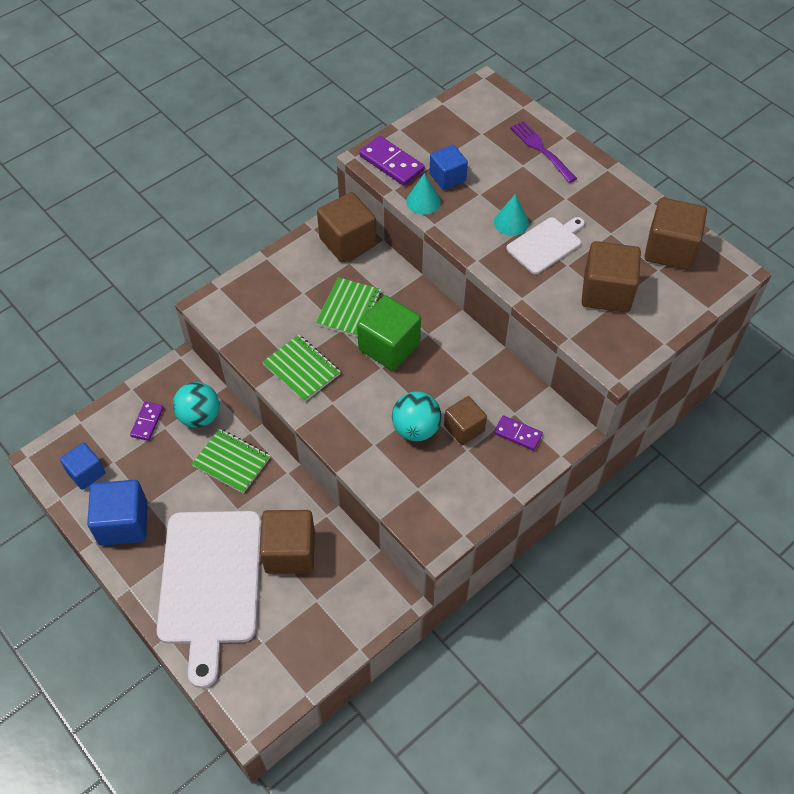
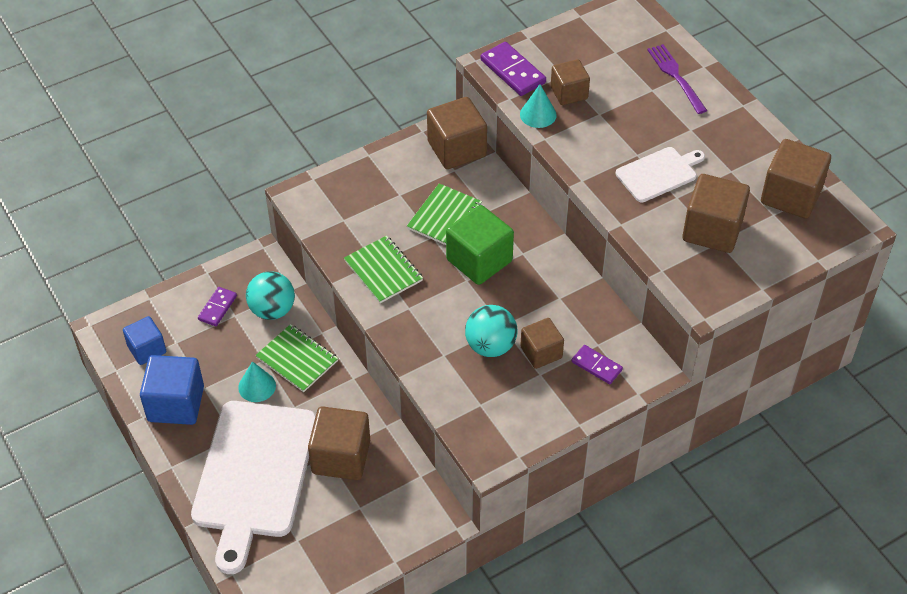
camera: 10 degrees right, 5 degrees down
blue cube [429,145,468,190] -> brown cube [551,59,590,105]
turquoise cone [494,194,529,236] -> turquoise cone moved to [238,361,276,402]

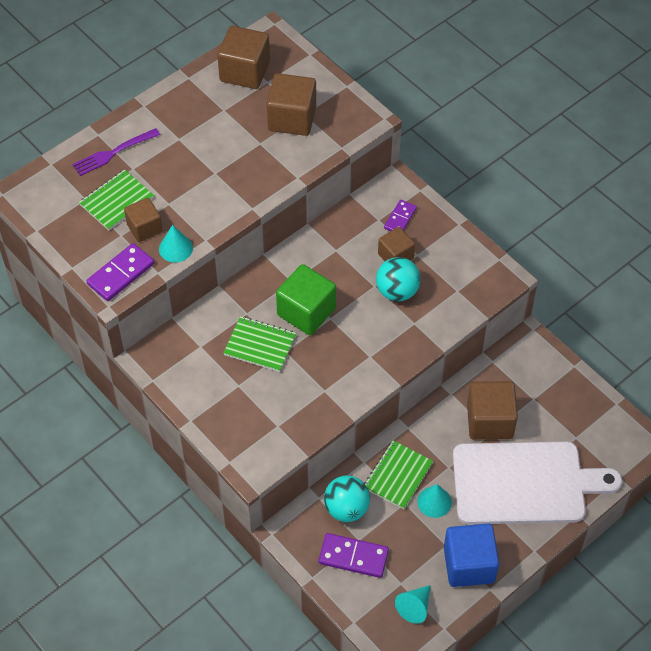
camera: 100 degrees left, 5 degrees up
blue cube [123,316,166,365] -> turquoise cone [395,585,431,624]
purple domino [198,287,237,326] -> purple domino [319,533,389,578], size x1.56
green notebook [344,235,423,303] -> green notebook moved to [79,169,154,231]
brown cube [427,97,487,169] -> none
white cutting board [615,147,705,202] -> none

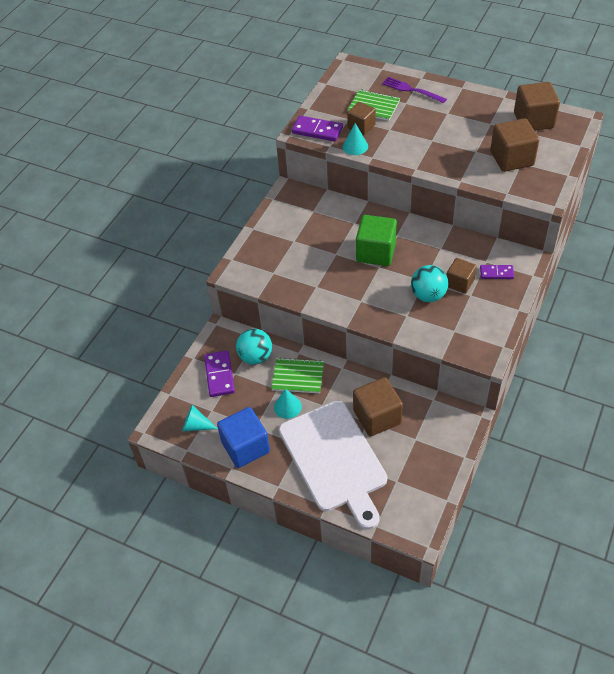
camera: 70 degrees right, 5 degrees down
green notebook [224,316,296,372] -> none

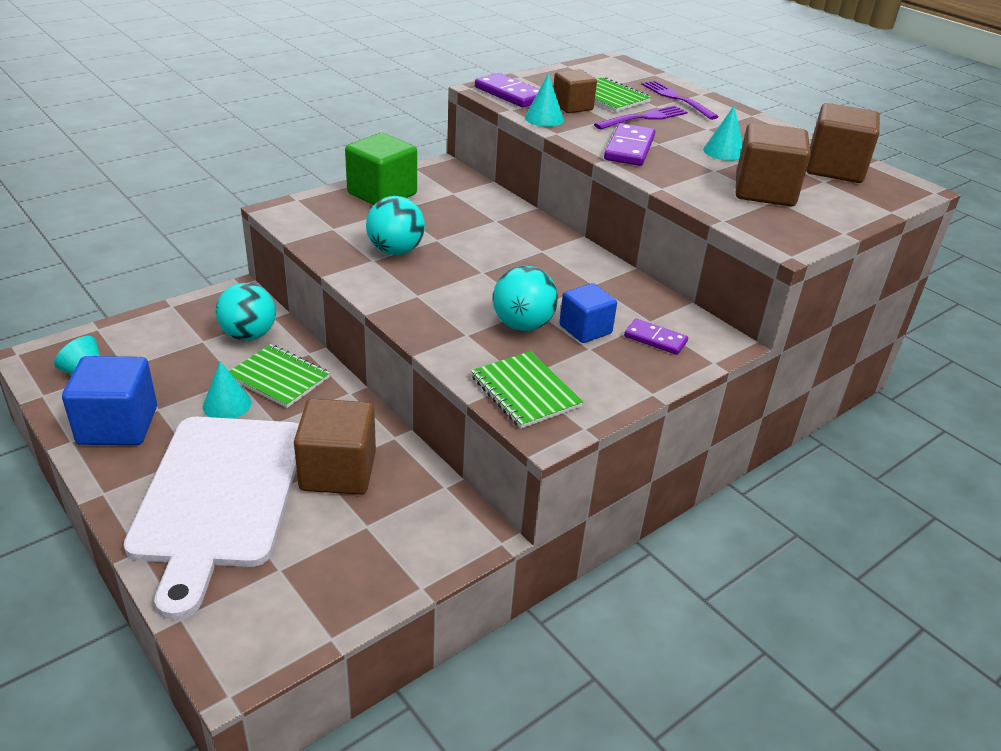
camera: 20 degrees right, 15 degrees down
purple domino [204,351,235,397] -> purple domino moved to [604,123,655,166]
green cube [356,215,397,266] -> green cube moved to [345,133,417,205]
brown cube [447,258,477,294] -> blue cube [559,283,617,343]
none -> turquoise ball [366,196,425,255]
none -> green notebook [471,351,583,429]
none -> purple fork [594,105,687,129]
none -> turquoise cone [703,105,743,161]

